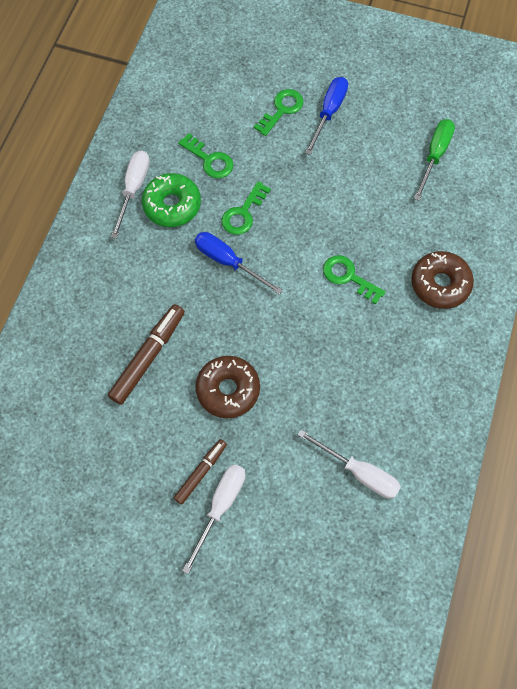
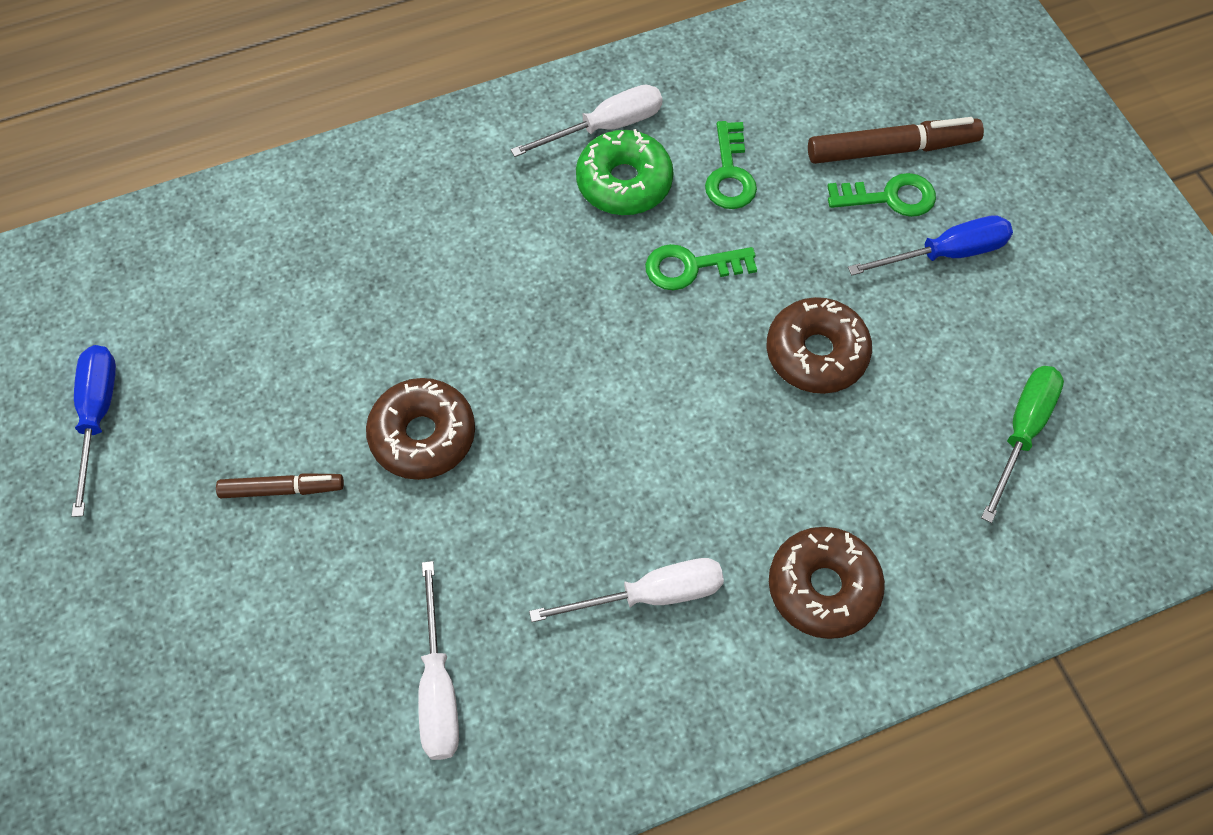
camera: 50 degrees right, 5 degrees down
brown marker [108,304,185,405] -> brown marker moved to [808,117,984,164]
white screwdriver [182,464,246,574] -> white screwdriver moved to [529,558,724,622]
blue screwdriver [195,232,283,295] -> blue screwdriver moved to [71,345,116,517]
green key [323,255,385,304] -> none
green screwdriver [414,119,455,201] -> green screwdriver turned 45 degrees counterclockwise [981,366,1064,523]
none -> brown donut [766,297,872,394]

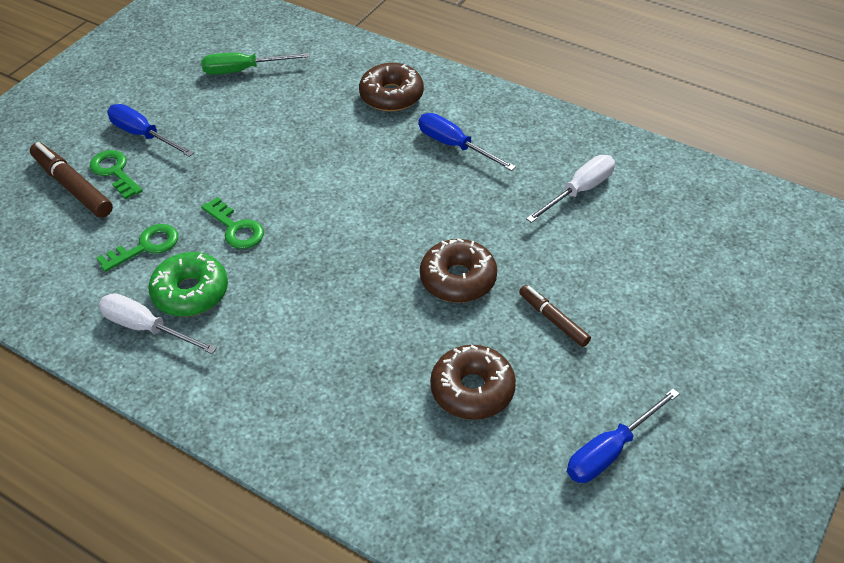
camera: 125 degrees left, 15 degrees down
white screwdriver [529,558,724,622] -> blue screwdriver [419,113,516,171]
brown donut [766,297,872,394] -> brown donut moved to [430,345,516,420]

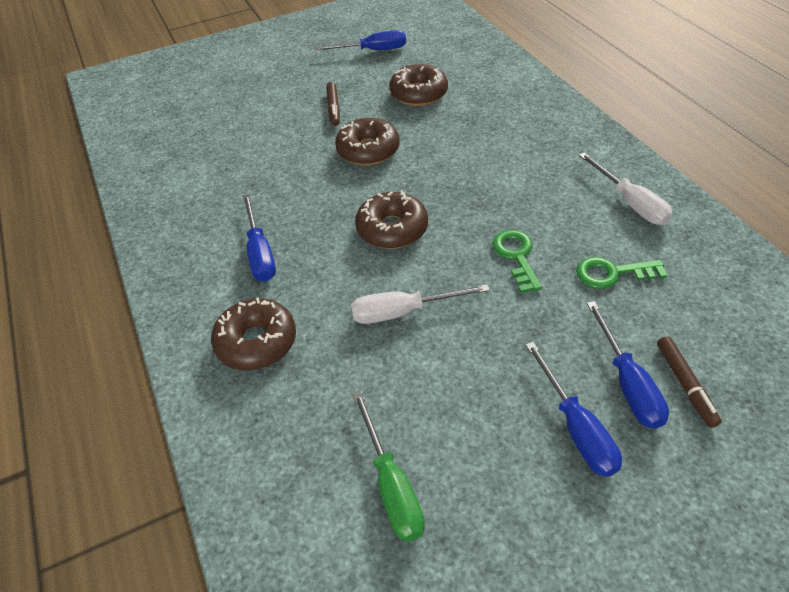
camera: 145 degrees left, 0 degrees up
brown marker [30,142,113,218] -> brown marker [657,336,722,428], size x0.62
green key [89,150,143,200] -> blue screwdriver [587,301,669,429]
green donut [148,252,228,317] -> none
green screwdriver [201,53,310,75] -> green screwdriver turned 45 degrees clockwise [352,391,425,542]
white screwdriver [526,155,615,223] -> white screwdriver moved to [351,284,490,324]
none -> brown donut [355,190,428,249]

